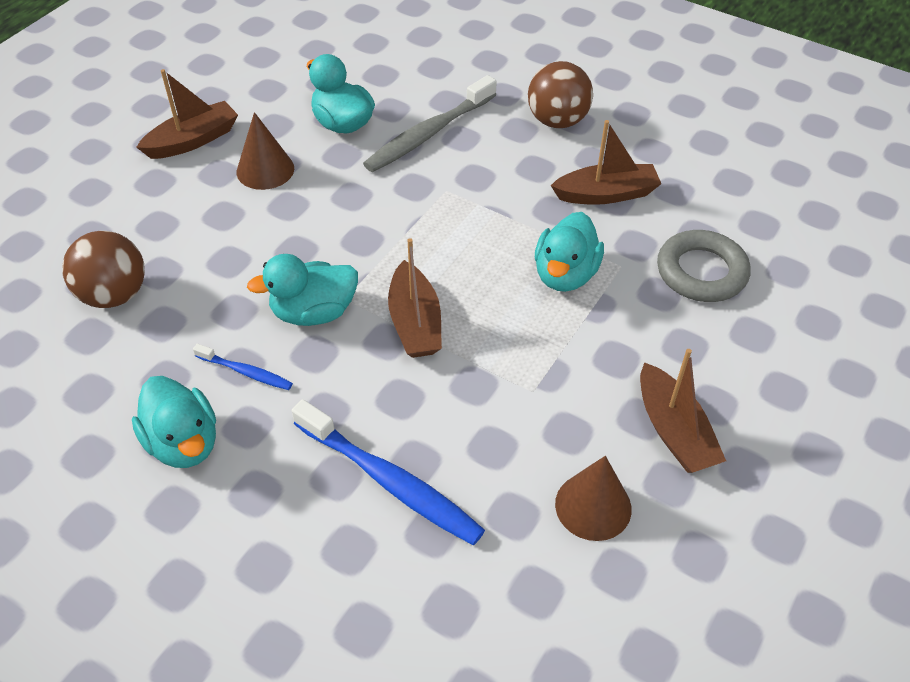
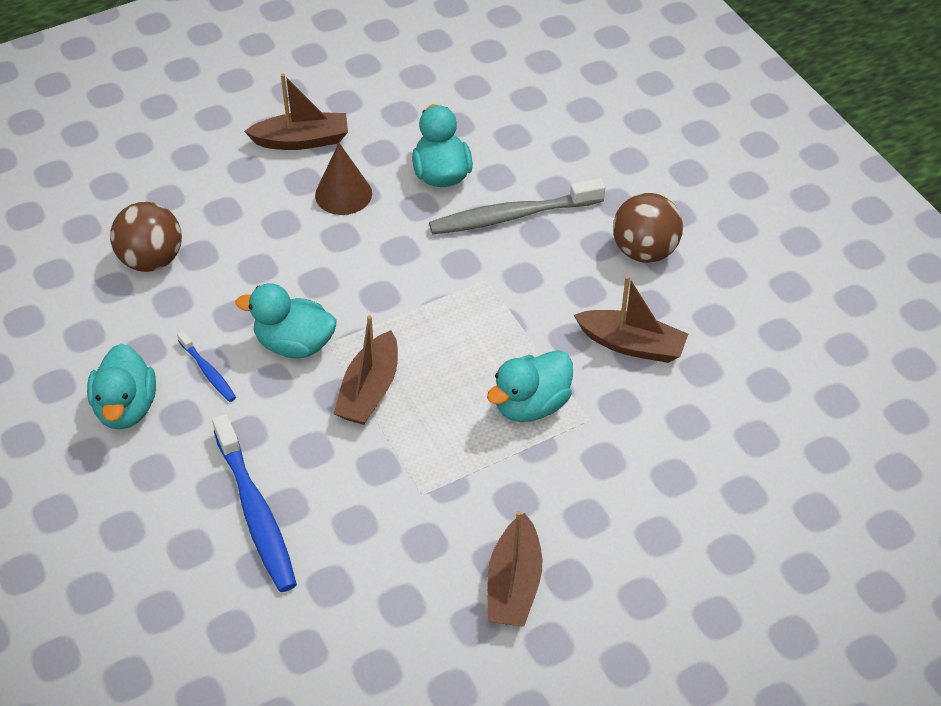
camera: 30 degrees right, 0 degrees up
brown cone [555,456,632,541] -> none
grey ring [657,230,750,302] -> none

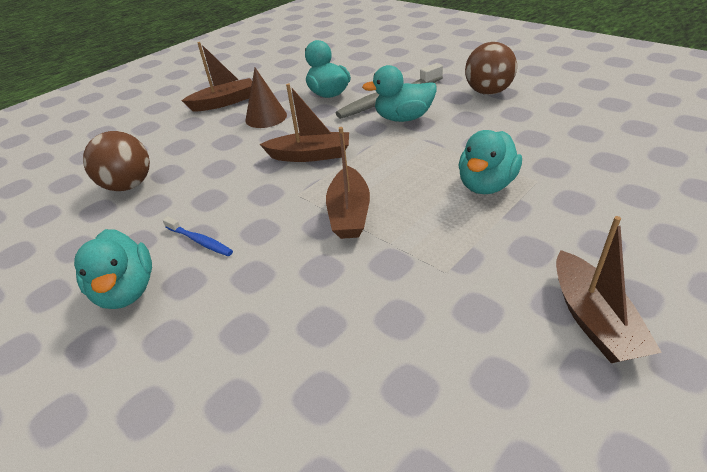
camera: 15 degrees left, 10 degrees down
blue toothbrush [212,414,297,592] -> none
turquoise duck [235,283,336,359] -> turquoise duck moved to [362,65,437,122]
brown boat [574,275,688,363] -> brown boat moved to [260,84,349,162]

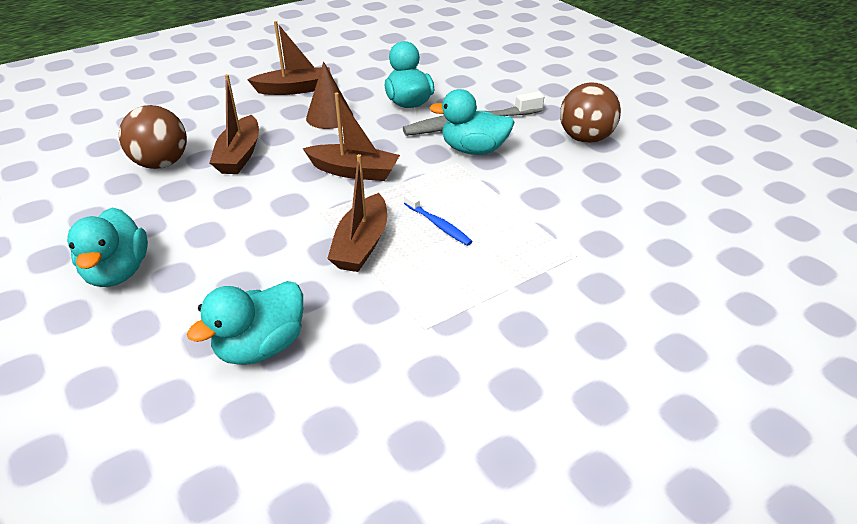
camera: 10 degrees right, 0 degrees up
blue toothbrush [163,216,233,256] -> blue toothbrush moved to [404,193,473,246]
turquoise duck [458,130,522,194] -> turquoise duck moved to [187,281,303,365]
brown boat [556,216,662,363] -> brown boat moved to [209,74,259,174]

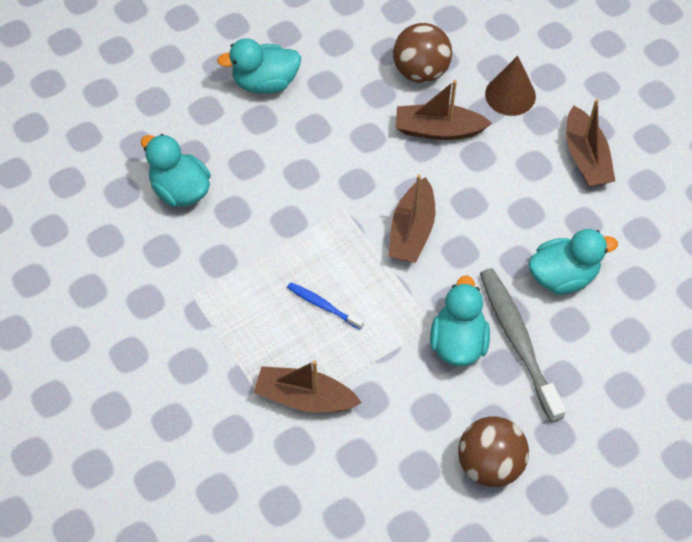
camera: 90 degrees right, 20 degrees up
brown cone [306,62,353,129] -> brown cone moved to [485,56,536,116]
brown boat [327,154,387,272] -> brown boat moved to [254,360,362,413]
blue toothbrush [404,193,473,246] -> blue toothbrush turned 75 degrees clockwise [287,282,364,330]

